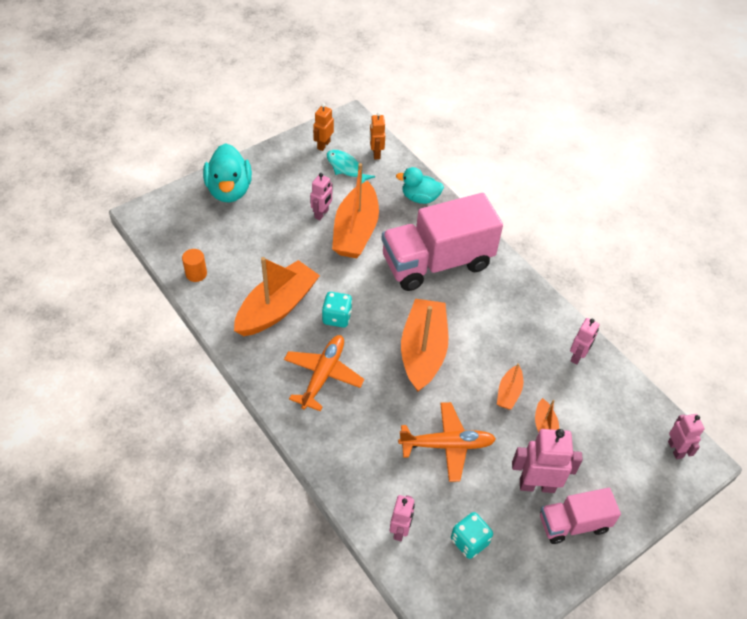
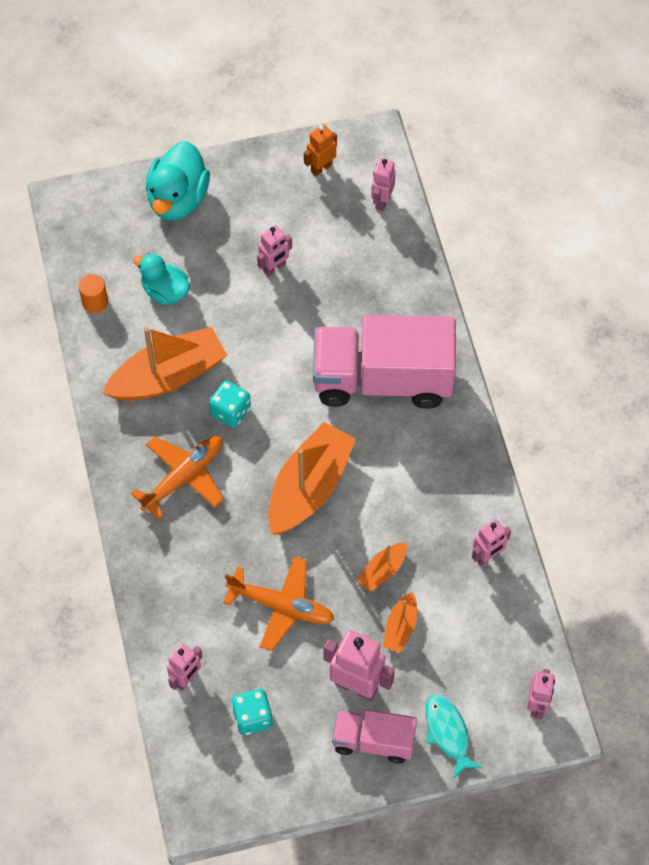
camera: 25 degrees right, 10 degrees up
turquoise fish [327,150,375,183] -> turquoise fish moved to [425,694,482,779]
orange boat [332,163,379,258] -> none
orange robot [370,112,385,159] -> pink robot [371,158,396,211]
turquoise duck [396,167,444,204] -> turquoise duck moved to [133,253,190,305]

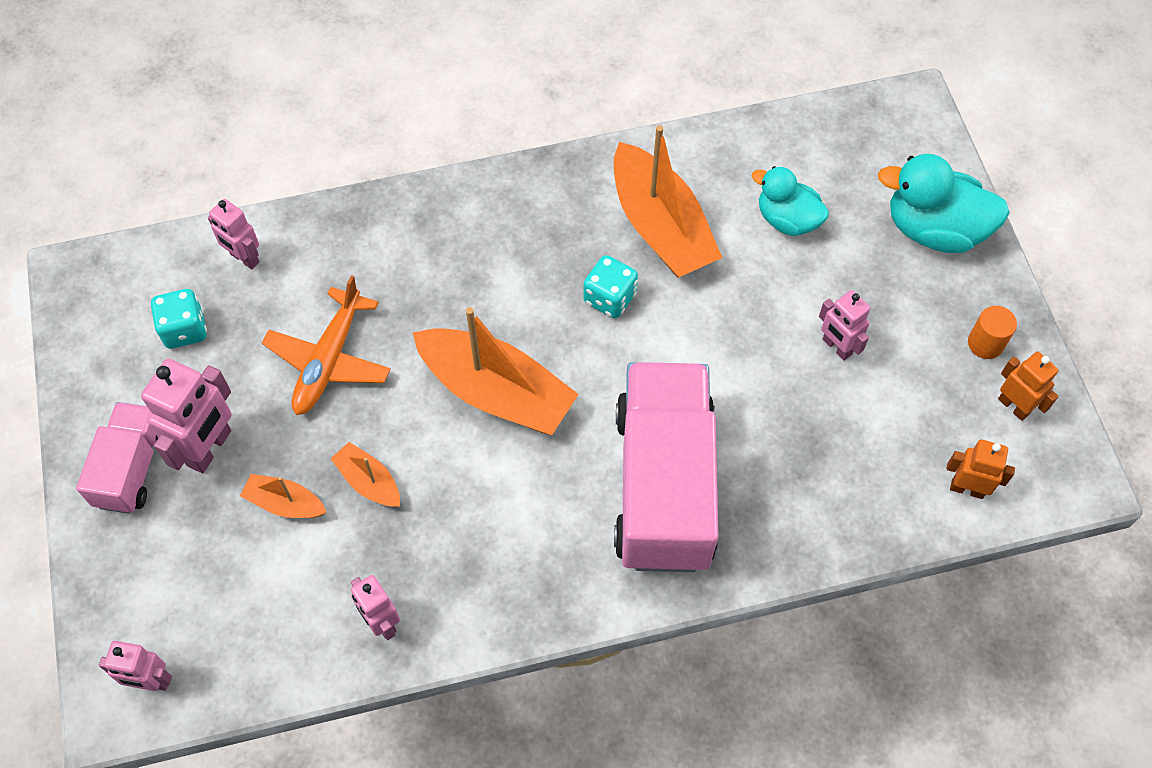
camera: 90 degrees right, 0 degrees up
orange cylinder [78,274,108,313] -> orange cylinder moved to [968,306,1017,359]
orange plane [131,436,224,520] -> none
turquoise duck [133,253,190,305] -> turquoise duck turned 90 degrees counterclockwise [752,166,829,236]
pink robot [371,158,396,211] -> orange robot [946,440,1015,499]
turquoise fish [425,694,482,779] -> none

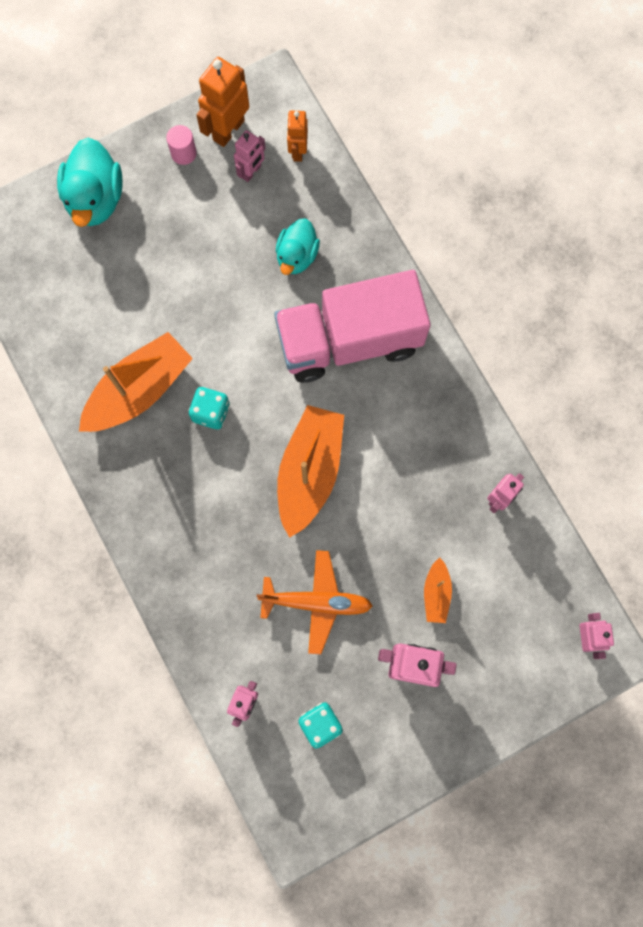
camera: 105 degrees left, 15 degrees up
pink truck [76,402,158,514] -> none
orange boat [330,442,400,507] -> none
turquoise duck [752,166,829,236] -> turquoise duck moved to [276,218,320,275]
pink robot [819,290,870,361] -> pink robot moved to [234,130,266,182]
orange cylinder [968,306,1017,359] -> pink cylinder [166,125,197,165]
orange robot [998,352,1059,421] -> orange robot [196,57,249,147], size x1.62

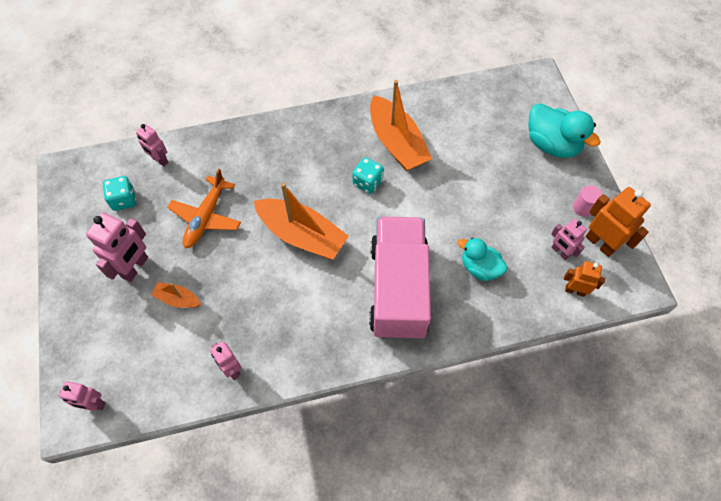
camera: 105 degrees right, 15 degrees down
turquoise duck [57,138,123,227] -> turquoise duck turned 150 degrees counterclockwise [529,103,601,158]

